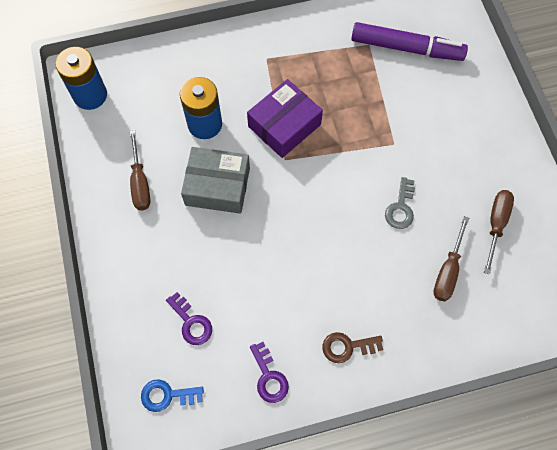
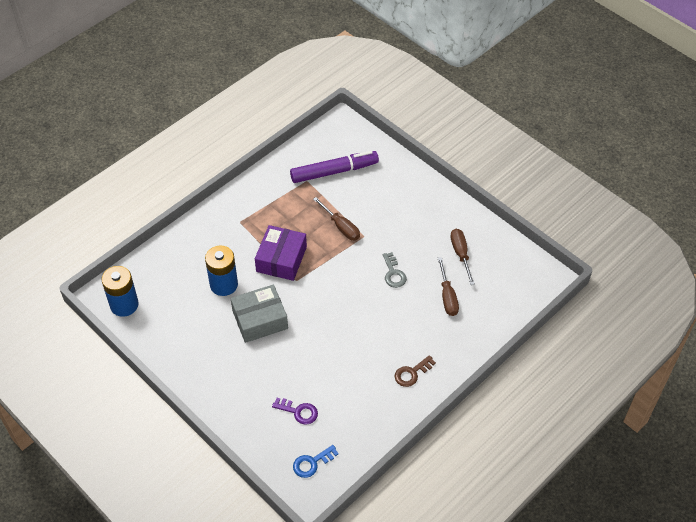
camera: 30 degrees left, 15 degrees down
brown screwdriver [130,130,150,210] -> brown screwdriver moved to [313,197,360,240]
purple key [250,342,289,403] -> none

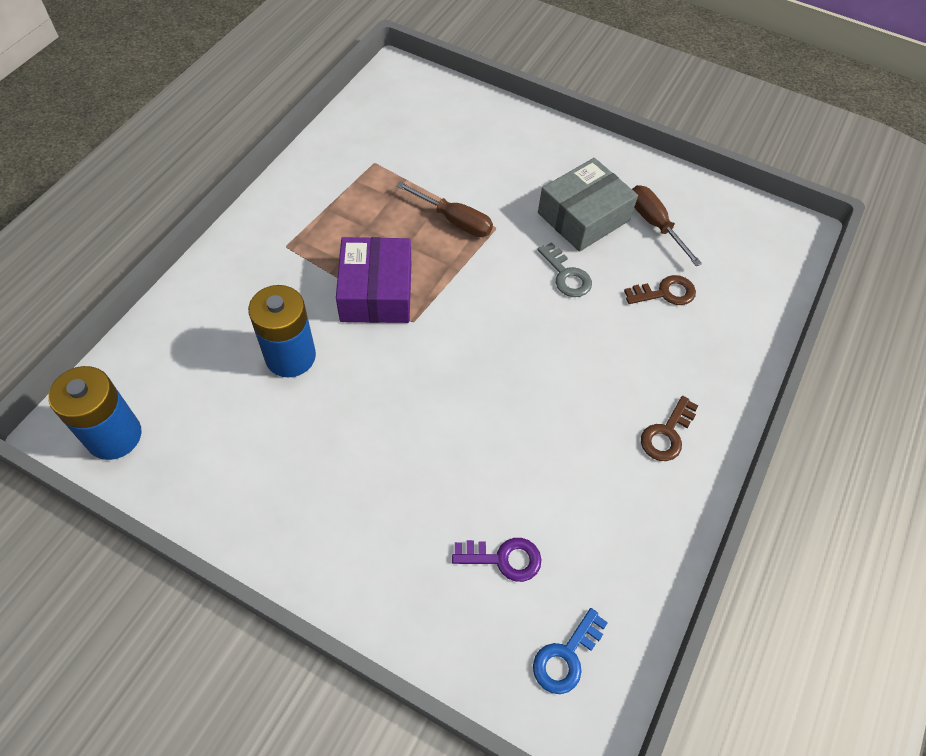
camera: 20 degrees left, 5 degrees up
grey box [231,285,288,343] -> grey box moved to [538,158,638,252]
purple marker [290,151,379,183] -> none
brown screwdriver [438,257,459,316] -> brown key [624,275,696,305]

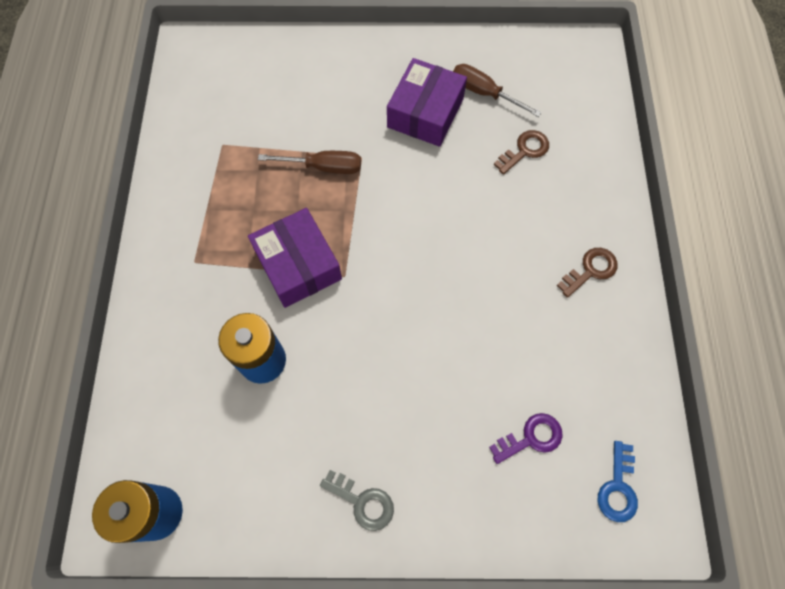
camera: 25 degrees left, 10 degrees up
grey box [538,158,638,252] -> purple box [387,58,467,147]
grey key [538,242,592,297] -> grey key moved to [320,470,394,531]
brown key [641,396,699,461] -> brown key turned 135 degrees counterclockwise [557,248,618,298]

